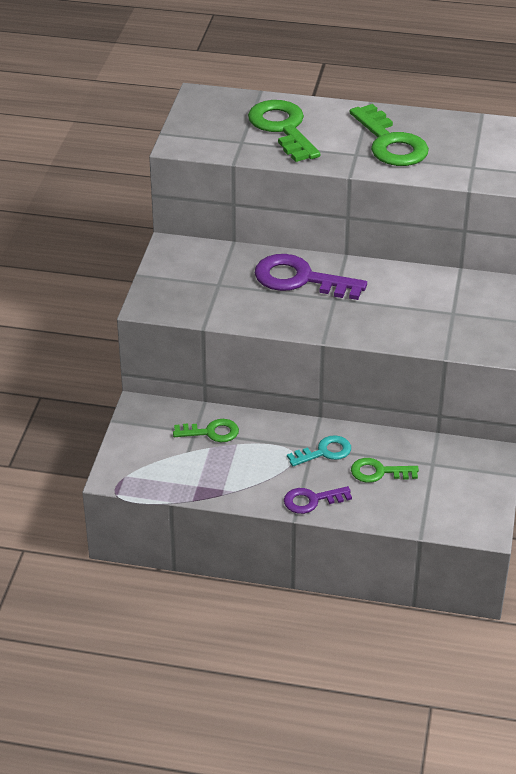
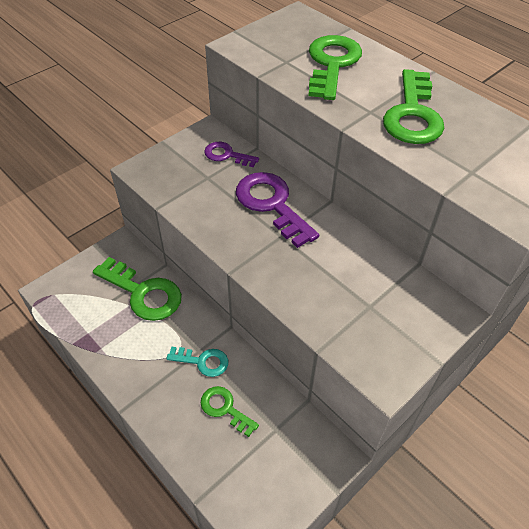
camera: 35 degrees right, 10 degrees up
green key [173,419,239,442] -> green key [93,257,182,321], size x1.77
purple key [284,486,352,514] -> purple key moved to [204,142,259,167]

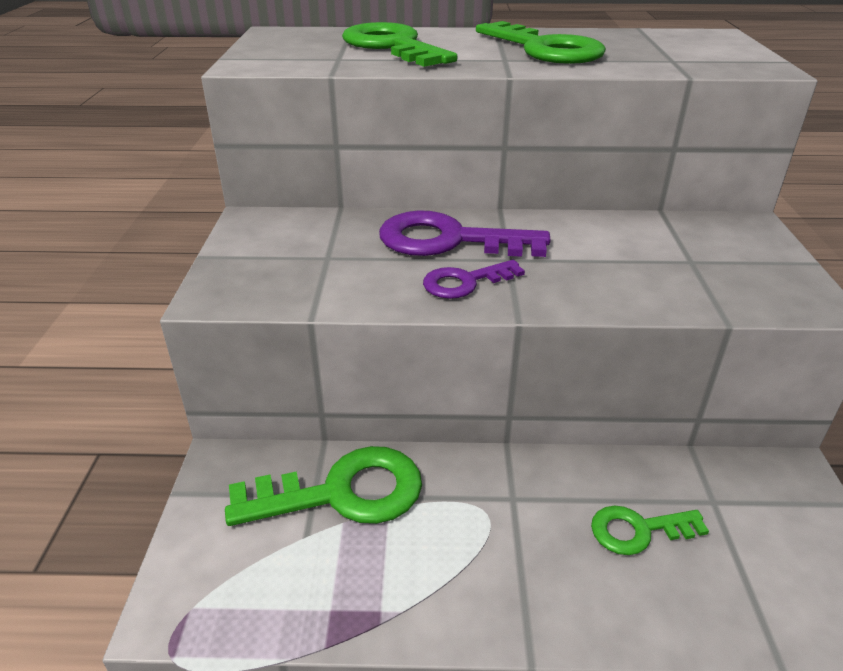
camera: 45 degrees left, 15 degrees down
turquoise key [166,347,228,377] -> none
purple key [204,142,259,167] -> purple key moved to [423,260,525,299]

